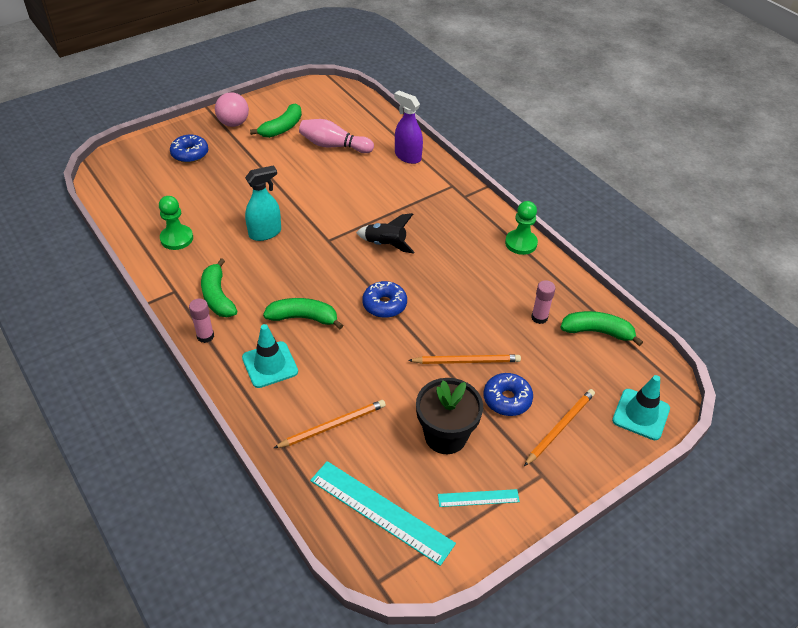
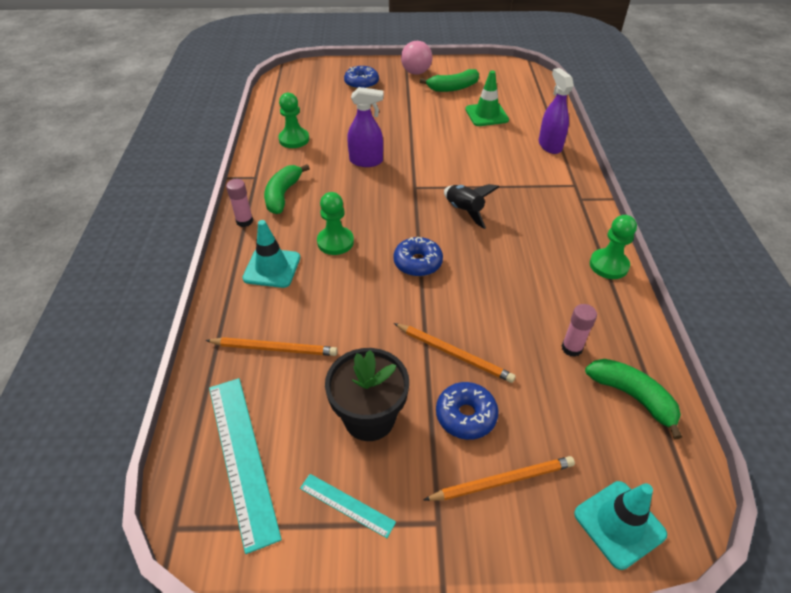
camera: 35 degrees right, 0 degrees up
turquoise spray bottle [245,165,281,241] -> purple spray bottle [347,87,384,167]
green banana [263,298,343,329] -> green pawn [317,192,354,255]
pink bowling pin [299,119,374,153] -> green traffic cone [465,70,509,126]

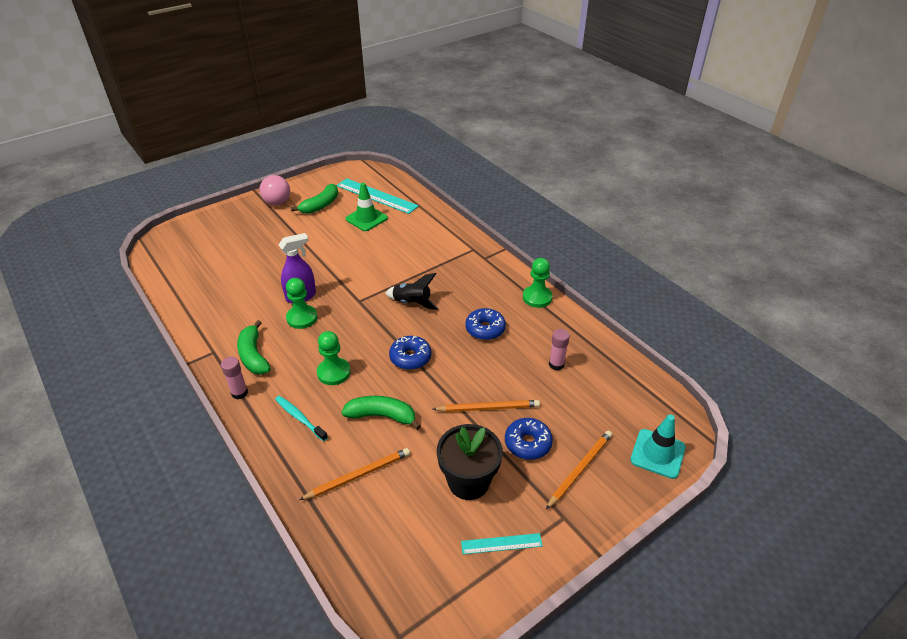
camera: 35 degrees left, 5 degrees down
turquoise ruler [209,378,282,554] -> turquoise ruler moved to [336,178,419,214]
turquoise traffic cone [242,220,300,288] -> turquoise toothbrush [275,396,328,441]
green pawn [278,93,309,148] -> green pawn moved to [286,278,317,329]
blue donut [344,66,379,89] -> blue donut moved to [465,308,506,340]
purple spray bottle [539,68,574,154] -> none
green banana [585,359,682,439] -> green banana moved to [342,396,421,430]

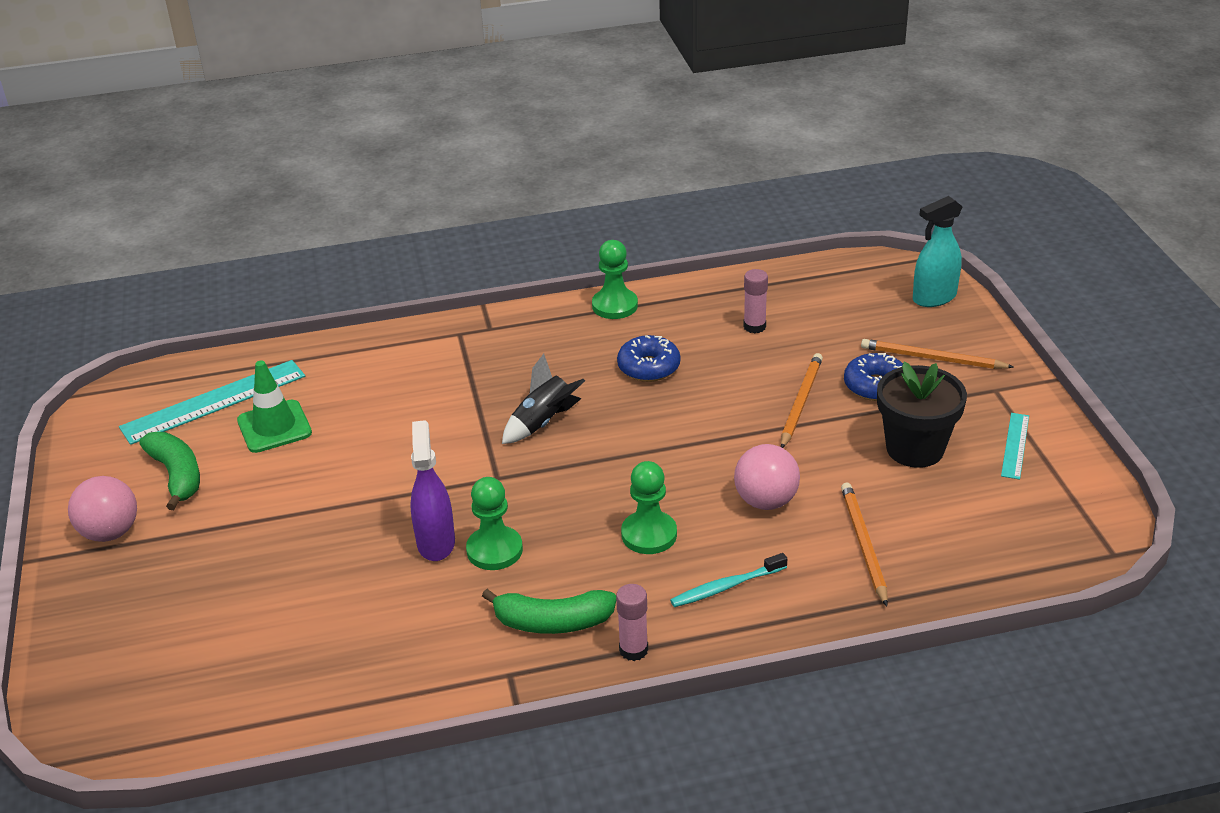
camera: 65 degrees left, 5 degrees down
green banana [342,396,421,430] -> pink ball [734,444,800,510]
blue donut [389,336,431,370] -> none
orange pencil [546,431,612,509] -> orange pencil turned 45 degrees counterclockwise [861,339,1014,369]
turquoise traffic cone [630,414,686,479] -> turquoise spray bottle [913,196,962,307]

